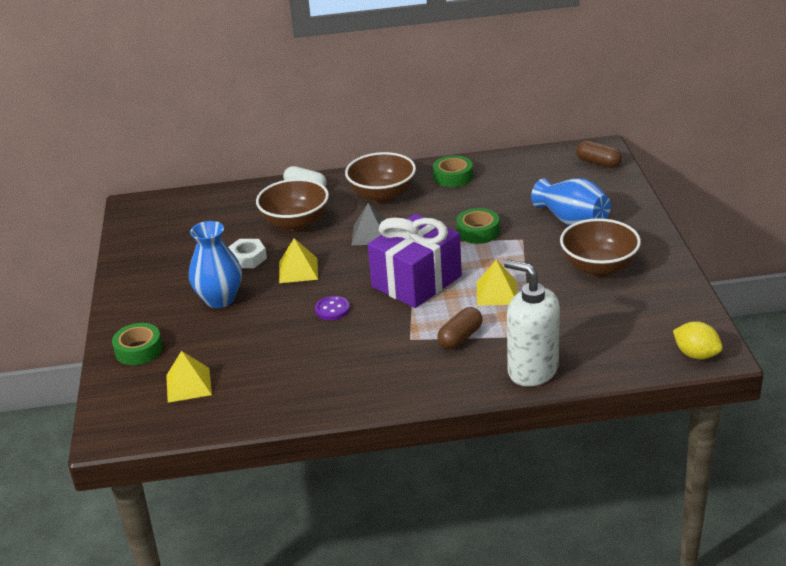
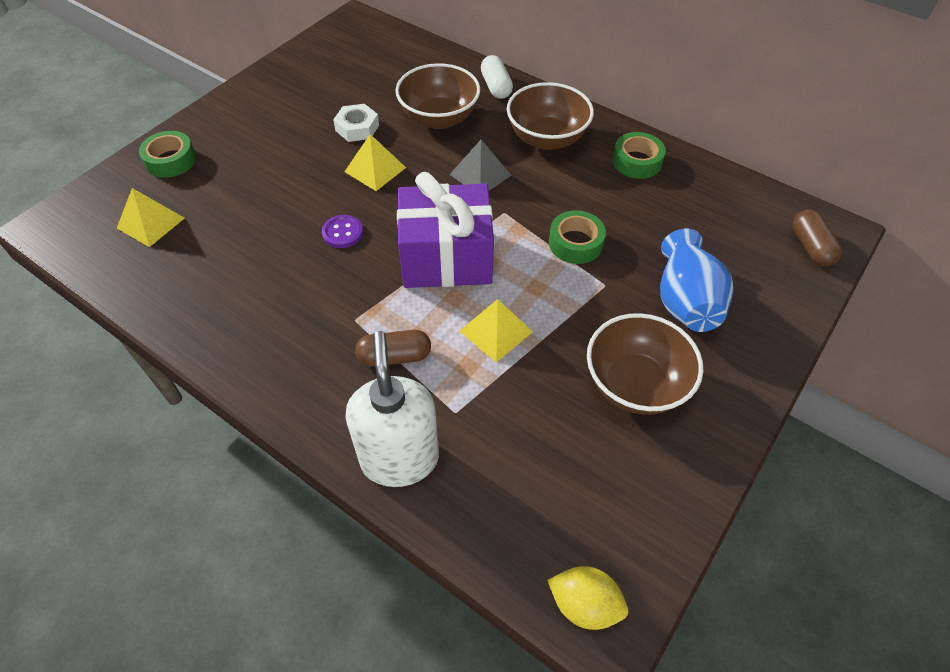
camera: 40 degrees right, 20 degrees up
blue vase [189,221,242,308] -> none
yellow lemon [673,321,723,360] -> yellow lemon turned 60 degrees counterclockwise [547,566,628,630]

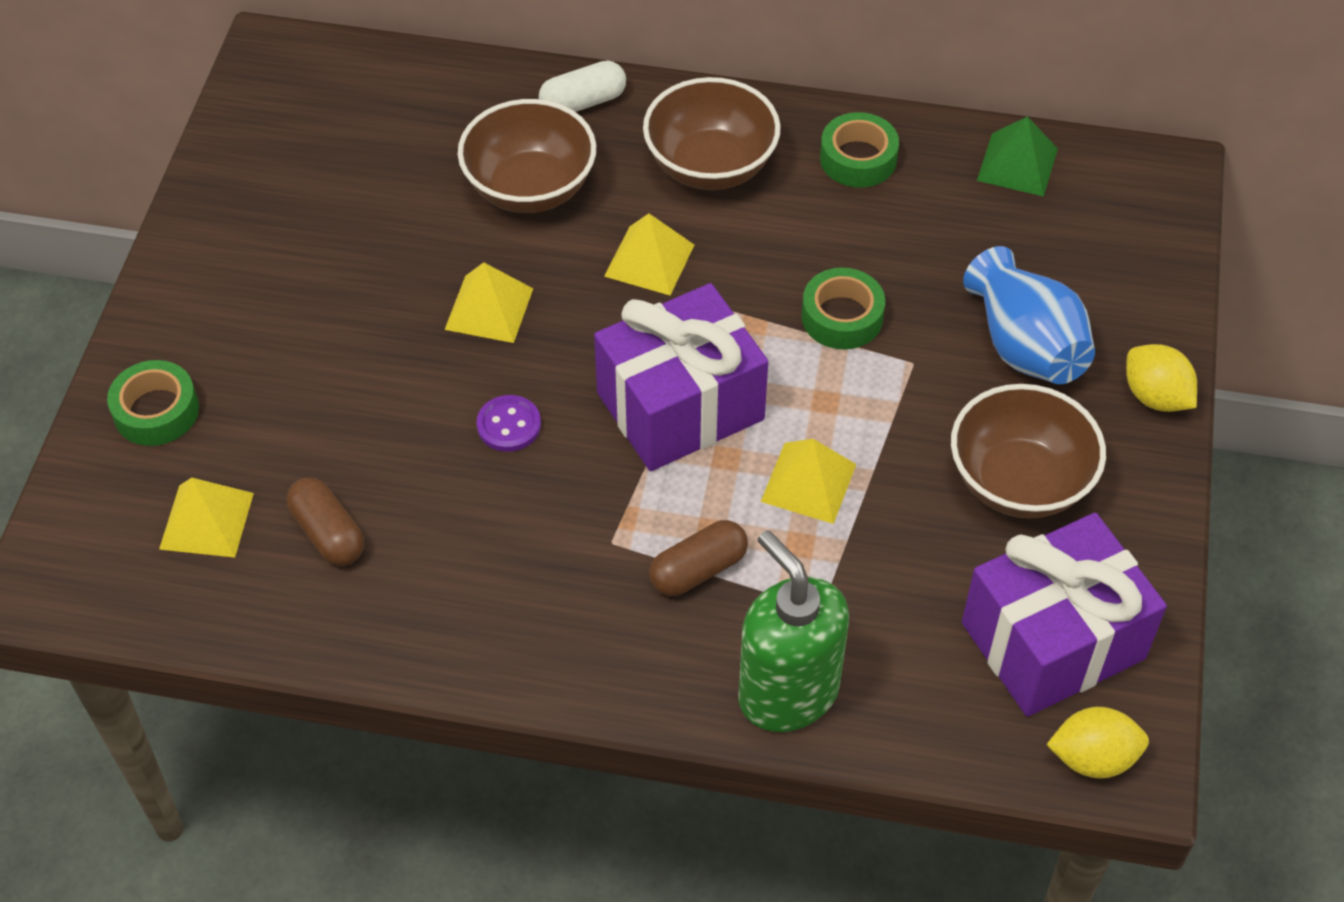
camera: 25 degrees left, 0 degrees up
white nut [333,104,379,142] -> none
white soap dispenser [345,331,439,487] -> green soap dispenser [738,530,849,732]
grey pyramid [449,140,511,191] -> yellow pyramid [604,214,694,295]
white capsule [481,55,513,99] -> white capsule turned 75 degrees counterclockwise [539,60,626,112]
brown capsule [793,210,842,267] -> brown capsule moved to [286,478,364,566]
none -> purple gift [962,513,1167,717]
none -> green pyramid [977,116,1058,197]
none -> yellow lemon [1126,344,1197,412]

